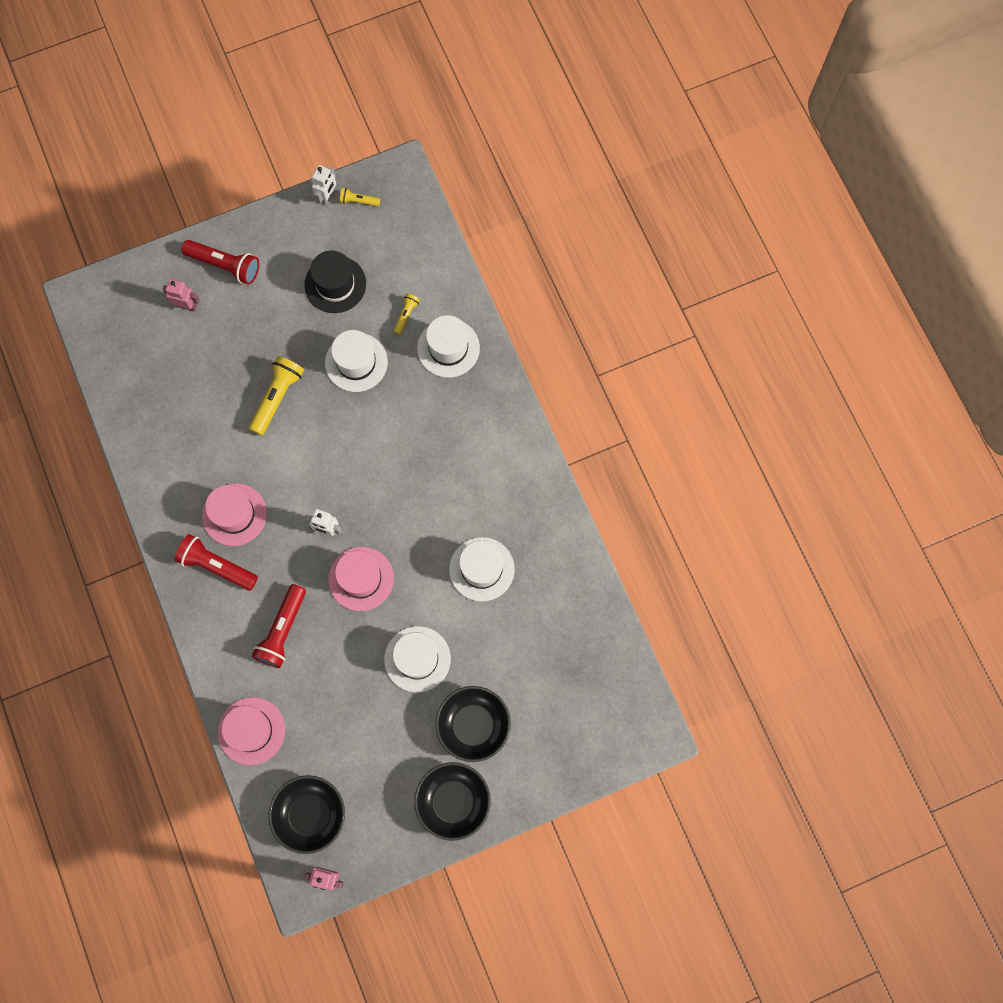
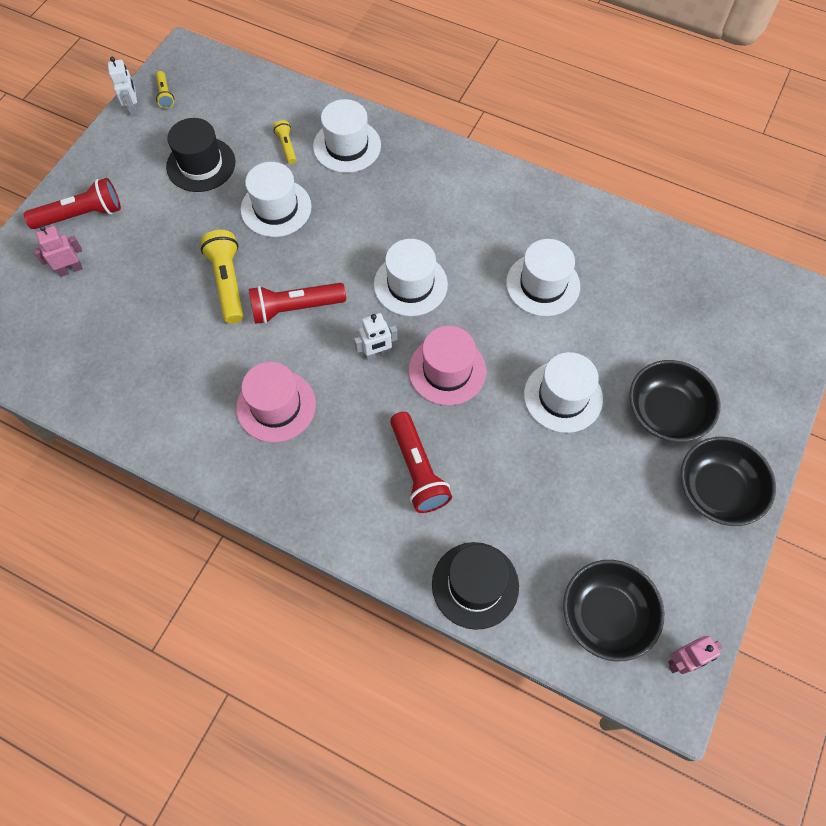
camera: 40 degrees left, 10 degrees down
red flashlight [175,534,258,591] -> red flashlight moved to [249,283,346,324]
pink hat [218,697,285,765] -> black hat [432,542,519,630]
yellow flashlight [340,188,380,206] -> yellow flashlight turned 75 degrees counterclockwise [156,71,174,109]
none -> white hat [374,239,448,316]

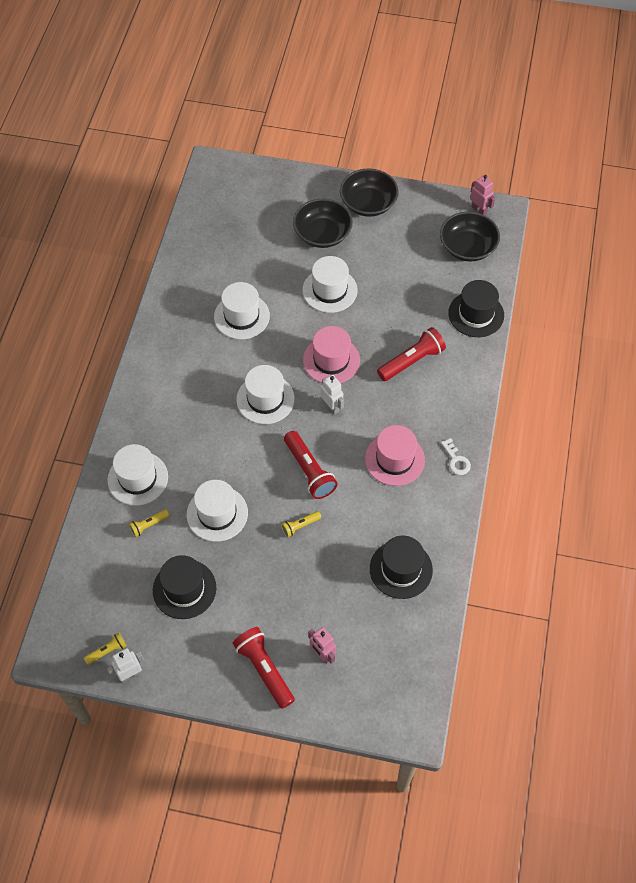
camera: 105 degrees left, 5 degrees down
yellow flashlight [201,230,244,324] -> yellow flashlight [281,511,321,538], size x0.52
none -> black hat [370,536,433,599]
none -> white key [441,438,471,475]

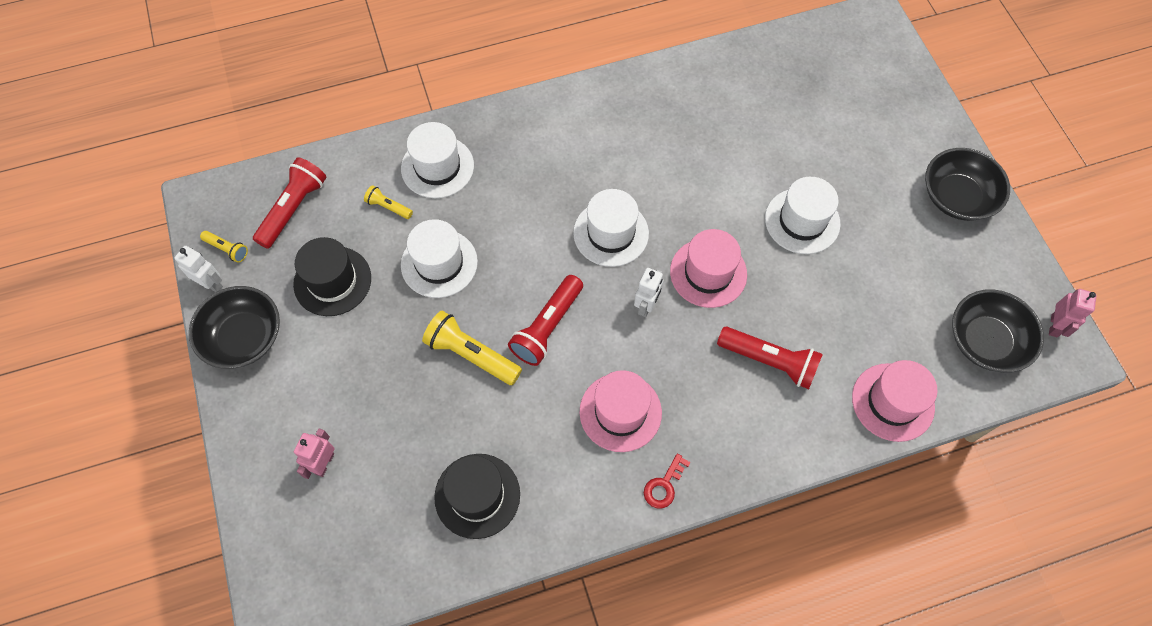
camera: 60 degrees right, 5 degrees up
white hat [214,282,270,340] -> none
red flashlight [233,627,295,709] -> red flashlight moved to [253,158,327,249]
yellow flashlight [281,511,321,538] -> yellow flashlight [422,311,522,385], size x1.91
black bowl [293,199,353,248] -> black bowl moved to [189,286,280,369]
white key [441,438,471,475] -> red key [644,454,691,508]
black hat [448,280,504,337] -> pink hat [852,360,937,442]

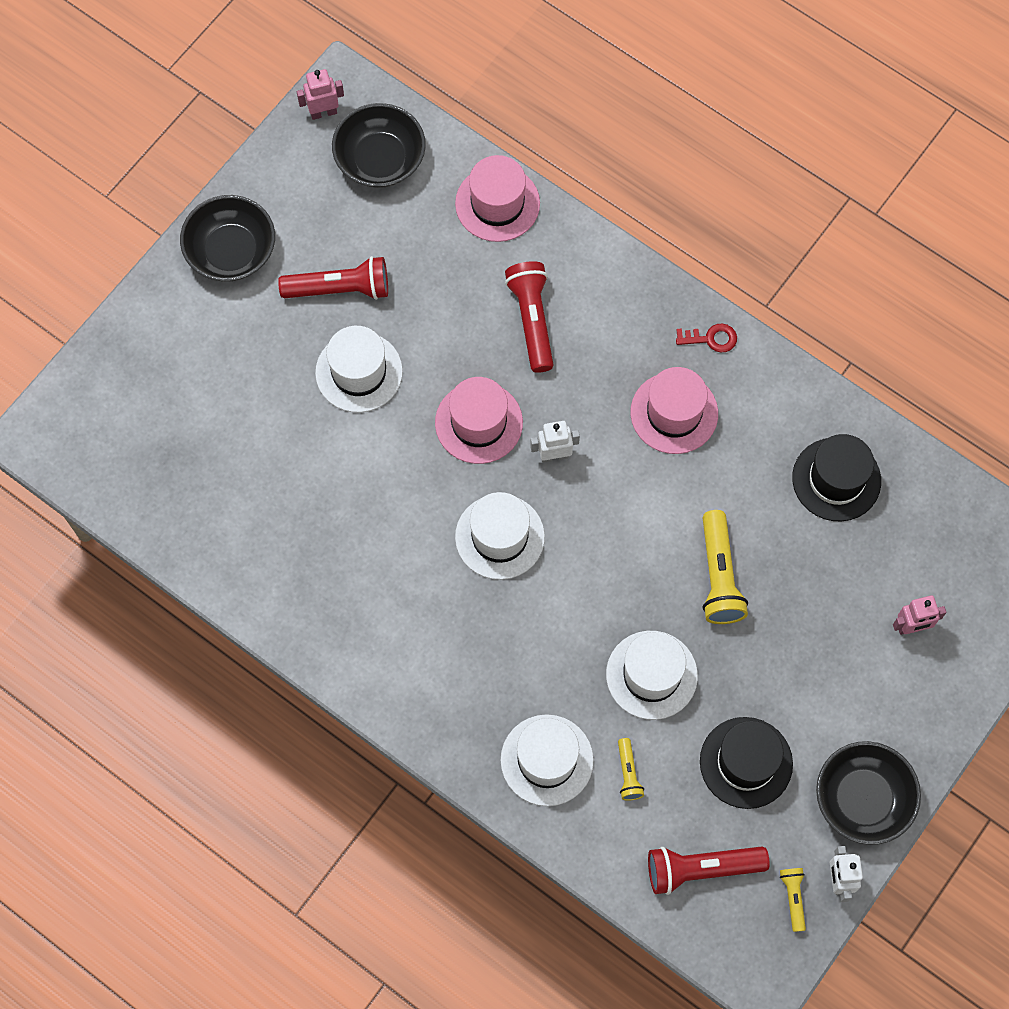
camera: 125 degrees left, 5 degrees up
red flashlight [508,275,583,366] -> red flashlight moved to [278,256,388,300]

